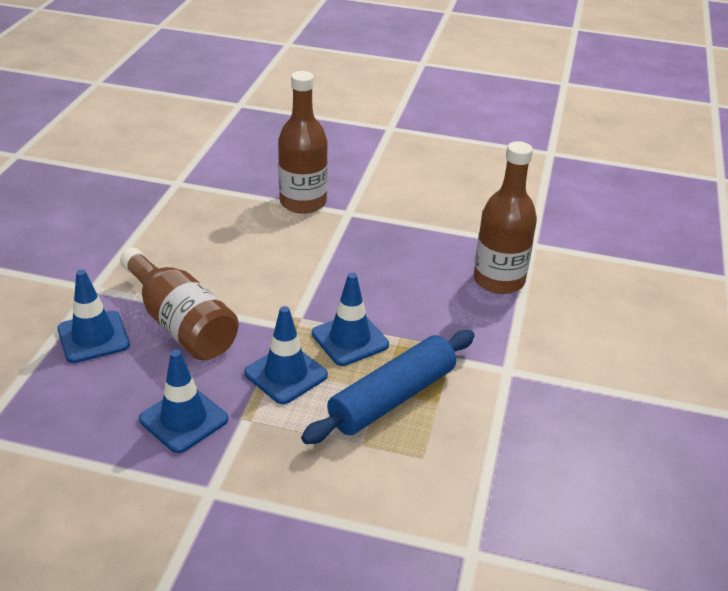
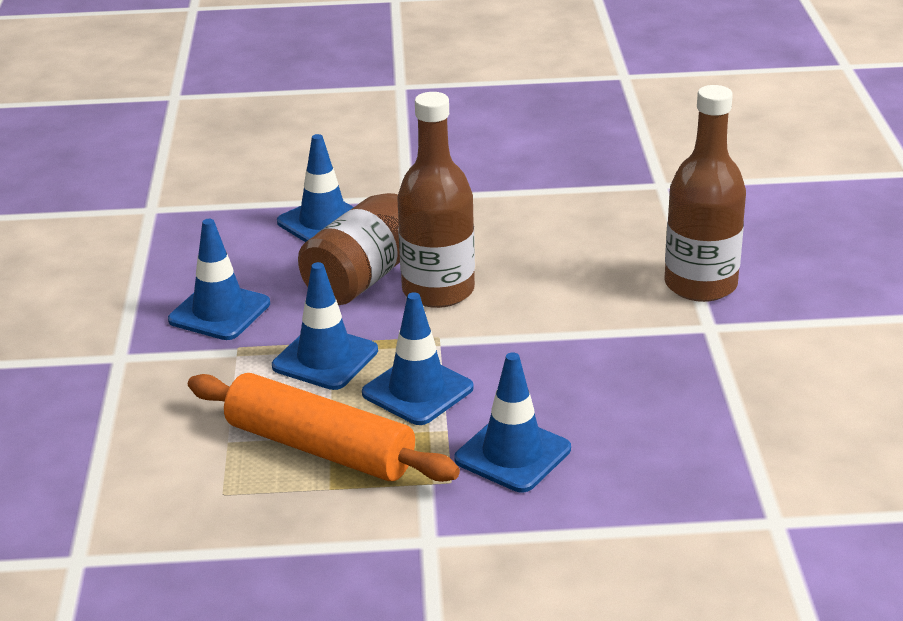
camera: 75 degrees right, 5 degrees down
blue rolling pin [301,330,475,444] -> orange rolling pin [188,373,460,482]
brown bottle [474,141,537,294] -> brown bottle moved to [397,92,475,308]
none -> blue traffic cone [454,353,571,492]

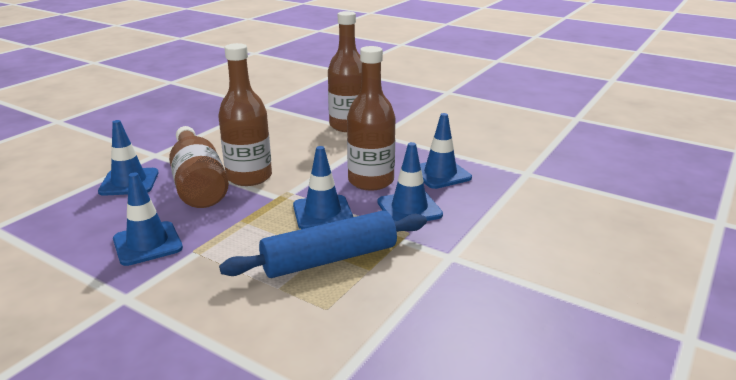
camera: 55 degrees left, 5 degrees down
orange rolling pin [188,373,460,482] -> blue rolling pin [219,211,427,278]
blue traffic cone [272,262,378,390] -> blue traffic cone moved to [420,113,472,189]
none -> brown bottle [347,46,396,191]

